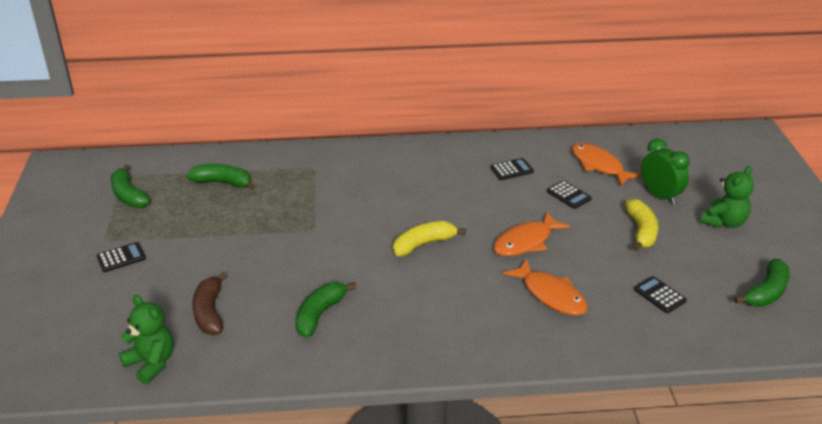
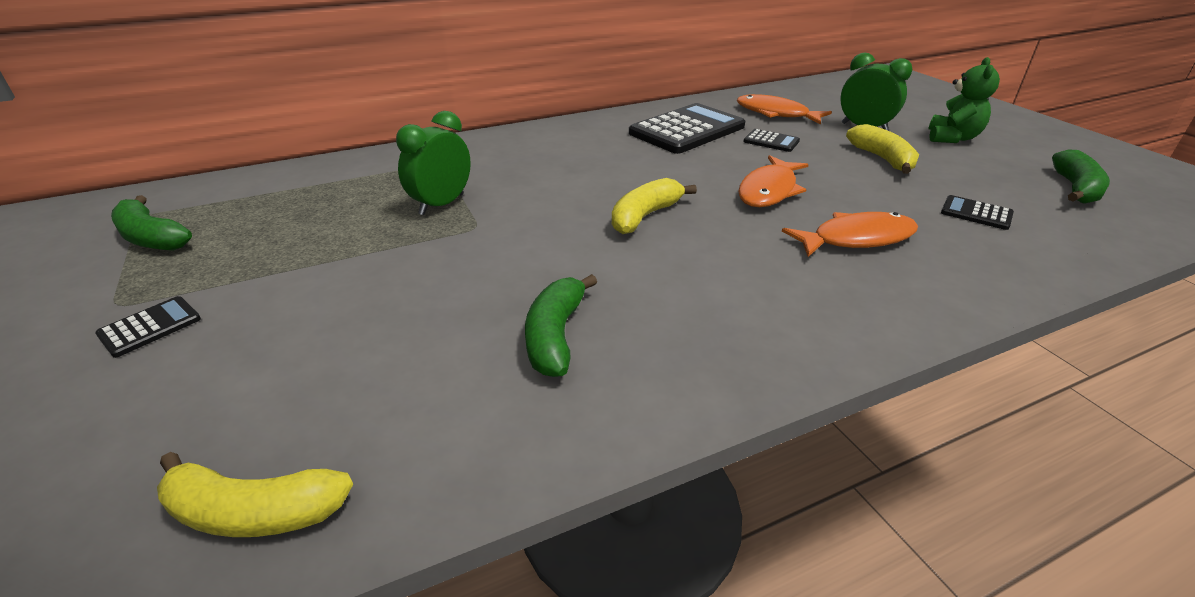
camera: 20 degrees left, 0 degrees up
green teddy bear [119,295,174,384] -> yellow banana [157,452,353,537]
green banana [186,164,255,190] -> none
brown banana [192,272,228,335] -> none
black calculator [490,158,534,180] -> black calculator [629,103,745,154], size x2.22
orange fish [503,259,588,315] -> orange fish turned 45 degrees counterclockwise [782,212,918,257]
none -> green clock [396,111,471,215]

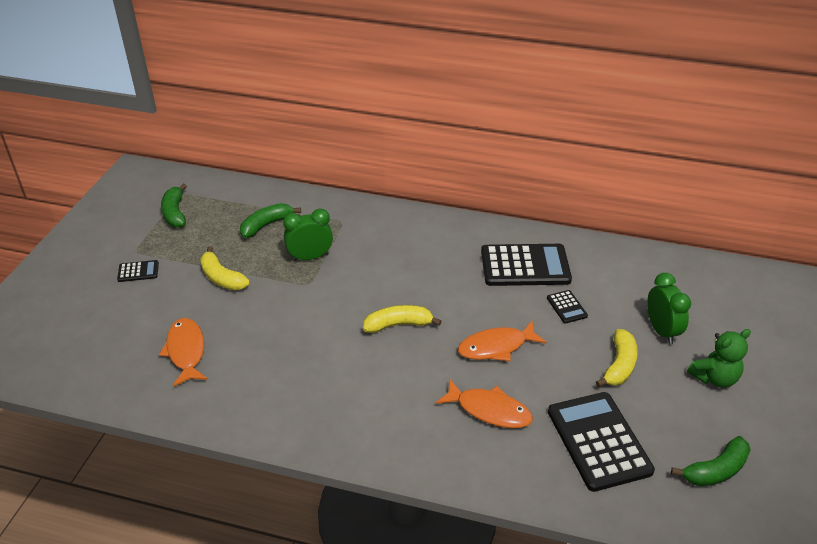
camera: 40 degrees right, 5 degrees up
yellow banana [157,452,353,537] -> yellow banana moved to [200,246,250,290]
green banana [525,274,597,377] -> green banana moved to [240,203,301,238]
orange fish [737,94,832,125] -> orange fish moved to [159,318,208,387]
black calculator [941,195,1014,230] -> black calculator [548,392,655,492], size x2.22

